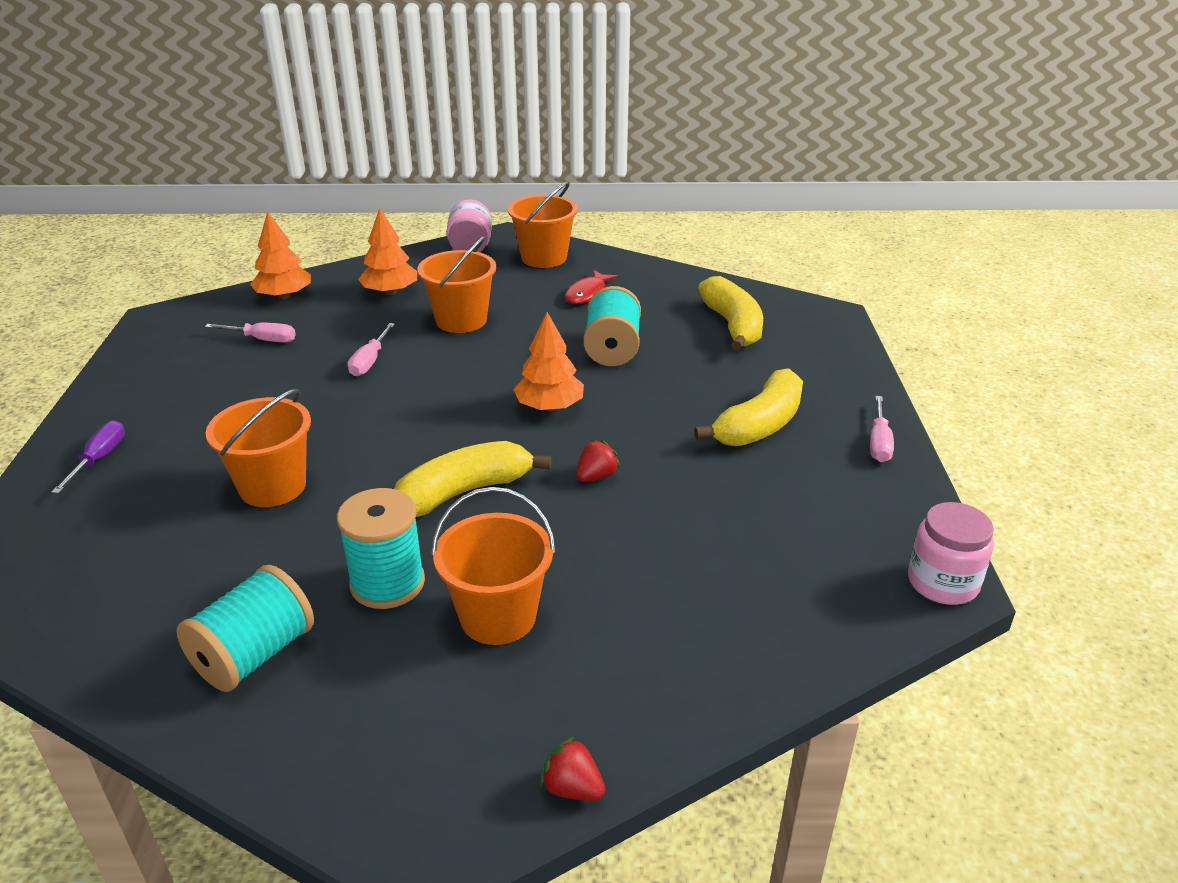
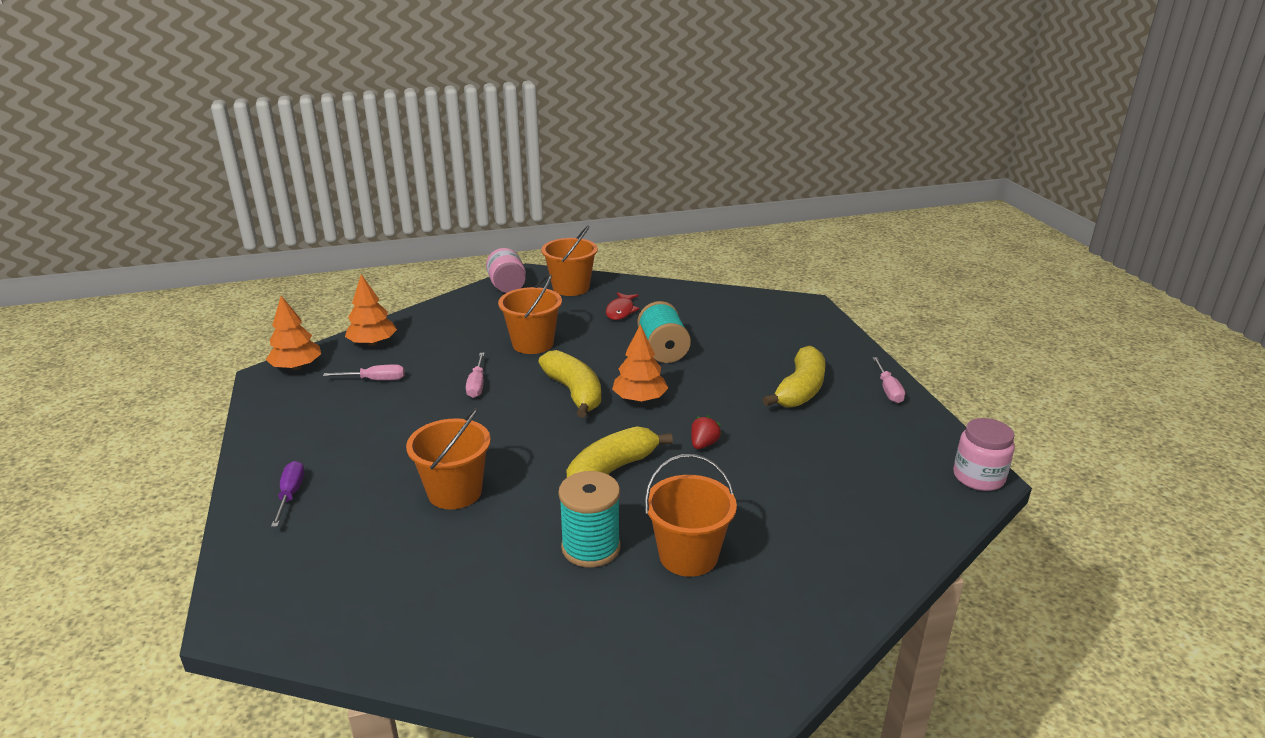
camera: 15 degrees left, 5 degrees down
turquoise spool [176,565,314,692] -> none
orange tree [358,208,417,295] -> orange tree moved to [266,296,321,370]
red strawberry [540,736,606,801] -> none
yellow banana [698,276,763,351] -> yellow banana moved to [538,350,601,417]

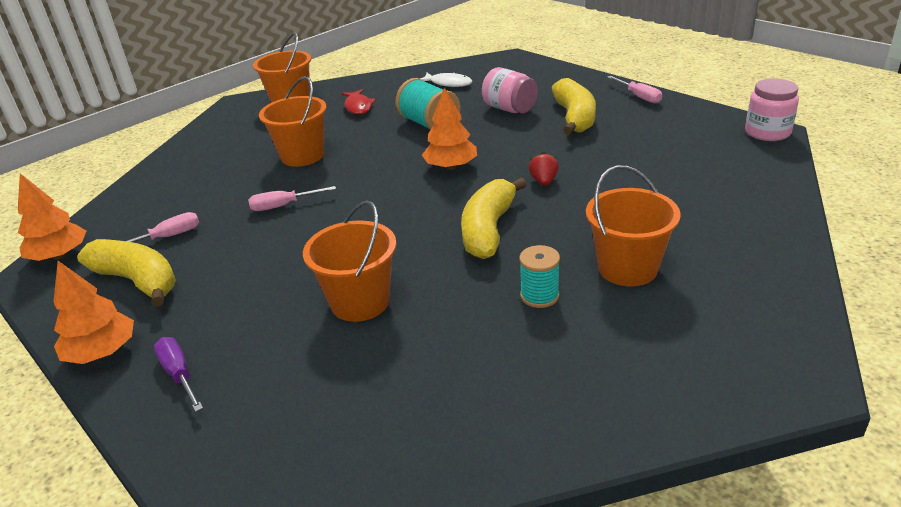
camera: 25 degrees left, 5 degrees up
orange tree [345,274,397,346] -> orange tree moved to [53,261,134,364]
pink screwdriver [466,353,485,398] -> pink screwdriver turned 105 degrees clockwise [248,186,336,211]
pink jar [486,248,526,293] -> pink jar moved to [482,67,538,113]
yellow banana [538,350,601,417] -> yellow banana moved to [77,239,176,307]
turquoise spool [558,471,621,567] -> turquoise spool [519,245,560,308], size x0.63
none -> white fish [420,73,472,87]

